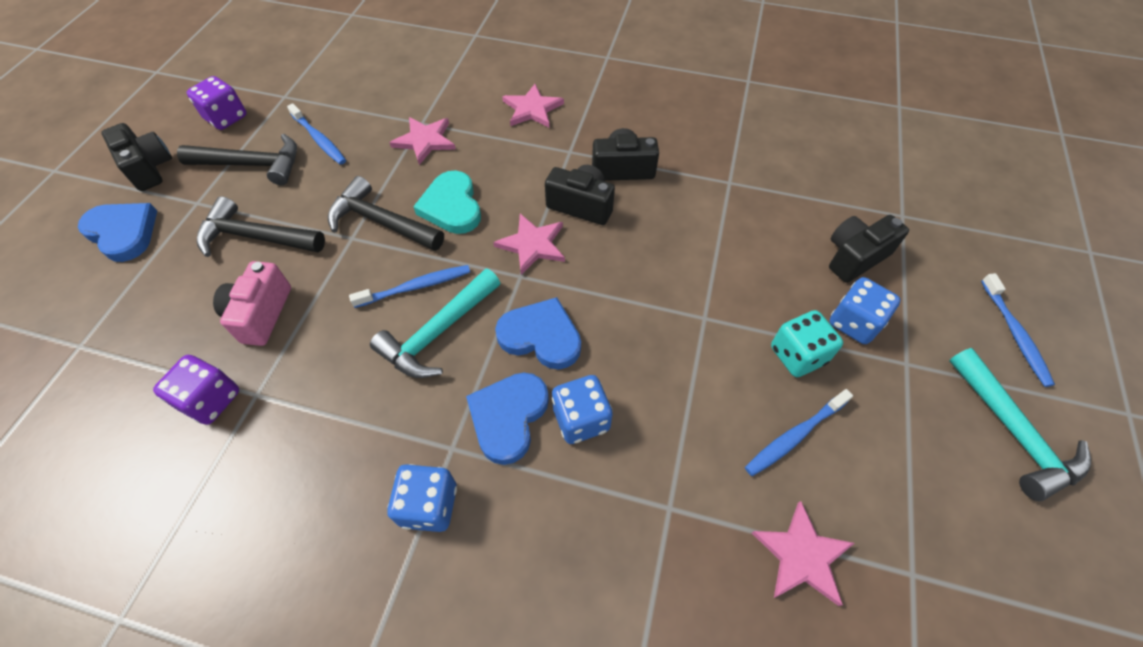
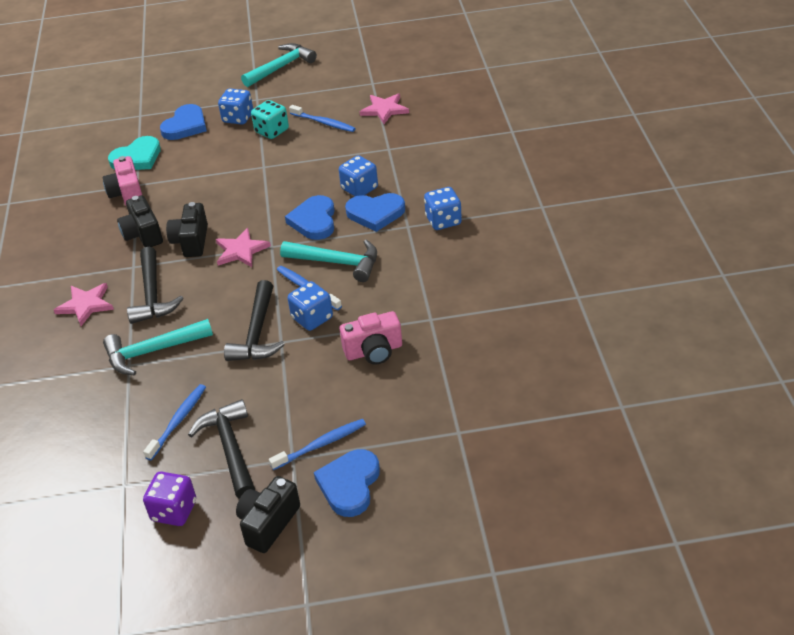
camera: 110 degrees left, 15 degrees down
purple dice [153,355,239,425] -> none
black hammer [197,196,325,257] -> black hammer moved to [127,247,184,324]
pink star [389,117,456,165] -> turquoise hammer [103,319,213,376]
turquoise heart [413,171,481,234] -> turquoise heart moved to [108,136,161,170]
black camera [829,215,909,283] -> blue heart [160,104,207,140]
blue toothbrush [981,273,1055,387] -> blue toothbrush moved to [269,419,366,470]
none -> pink camera [103,156,142,205]
none -> blue dice [288,281,333,331]

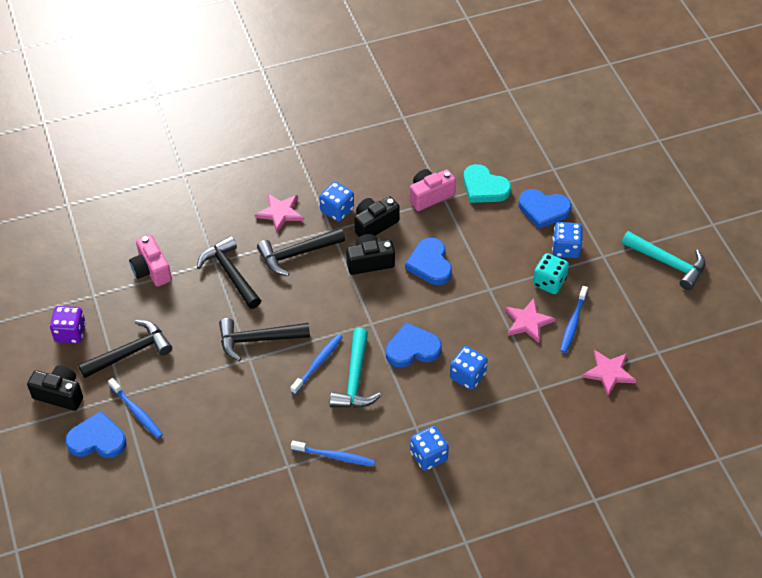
camera: 75 degrees right, 10 degrees up
turquoise hammer [103,319,213,376] -> black hammer [197,236,261,309]
blue toothbrush [143,384,206,460] -> blue toothbrush moved to [291,441,375,466]
pink star [216,228,271,267] -> pink star moved to [504,299,556,343]
blue dice [288,281,333,331] -> blue dice moved to [319,182,354,222]
pink camera [340,311,402,365] -> pink camera moved to [129,235,172,287]
blue heart [345,193,405,232] -> blue heart moved to [405,238,452,285]

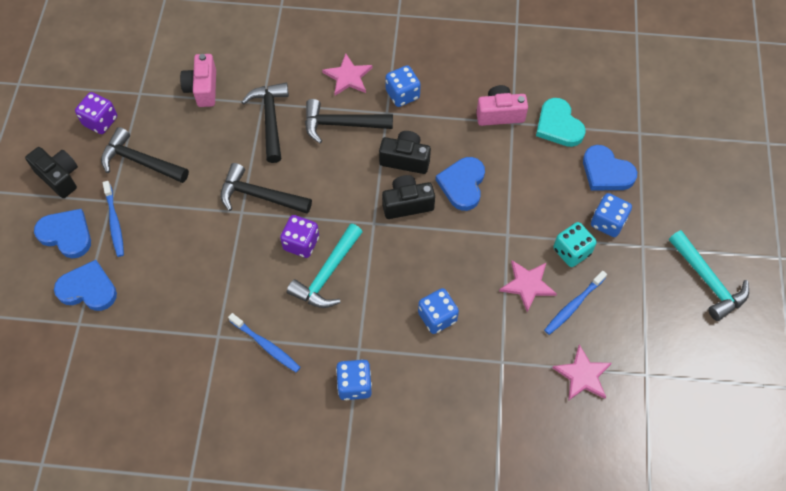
camera: 25 degrees right, 10 degrees up
black hammer [78,320,172,378] -> black hammer turned 150 degrees counterclockwise [101,127,189,183]
blue toothbrush [290,334,343,394] -> purple dice [280,215,319,258]
black camera [354,196,400,237] -> black camera moved to [382,175,435,219]
blue heart [386,322,442,367] -> blue heart moved to [54,260,117,311]

